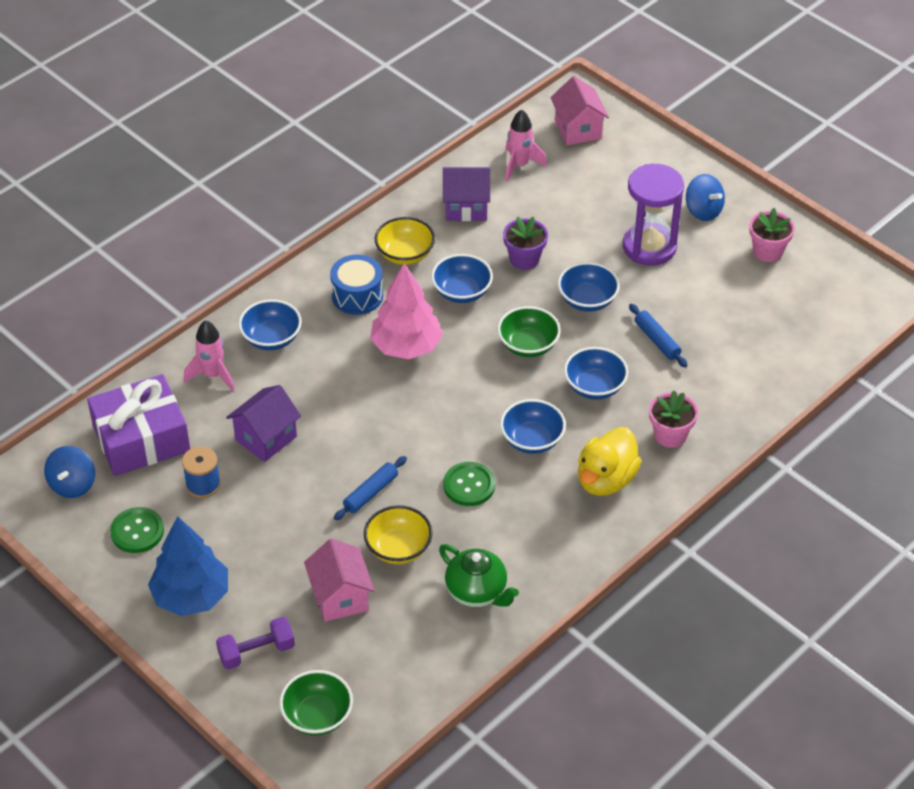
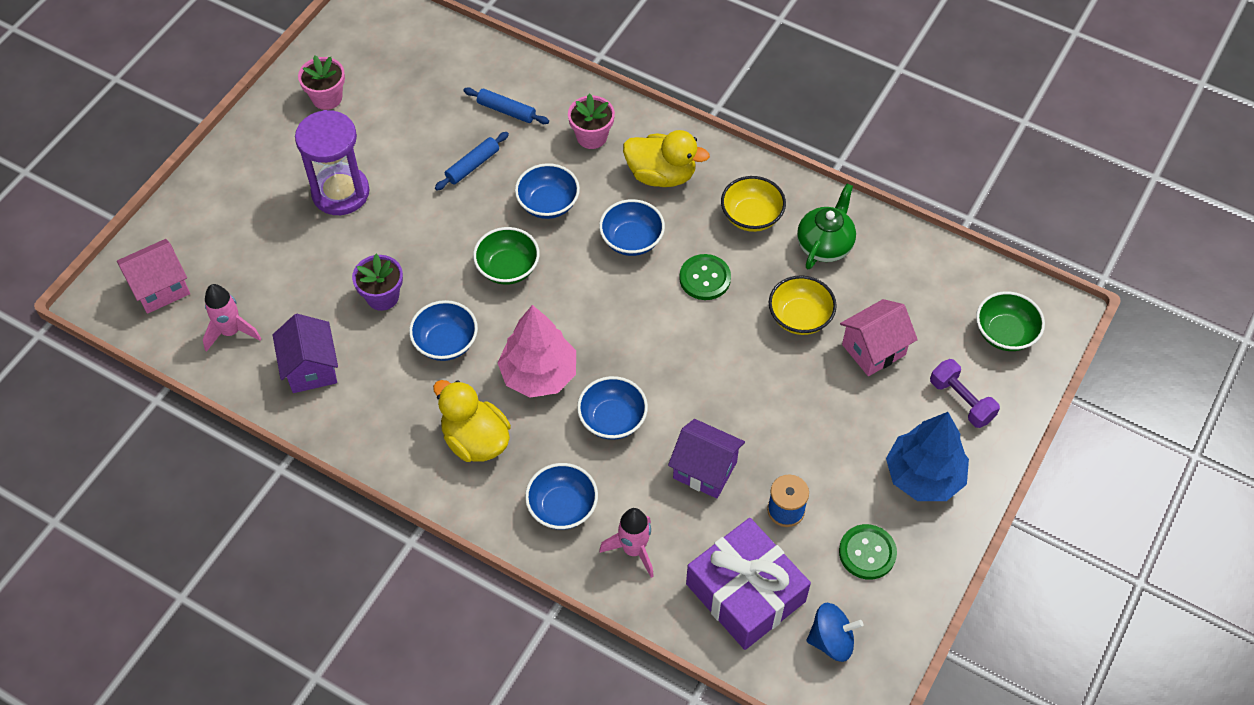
camera: 105 degrees left, 10 degrees up
blue drum [330,254,383,315] -> yellow duck [433,380,511,462]
blue rolling pin [334,456,407,520] -> blue rolling pin moved to [463,87,549,124]
yellow bowl [375,217,435,265] -> yellow bowl moved to [721,176,786,232]
blue bowl [558,262,620,312] -> blue bowl moved to [577,376,648,440]
blue spinning top [686,174,725,221] -> none

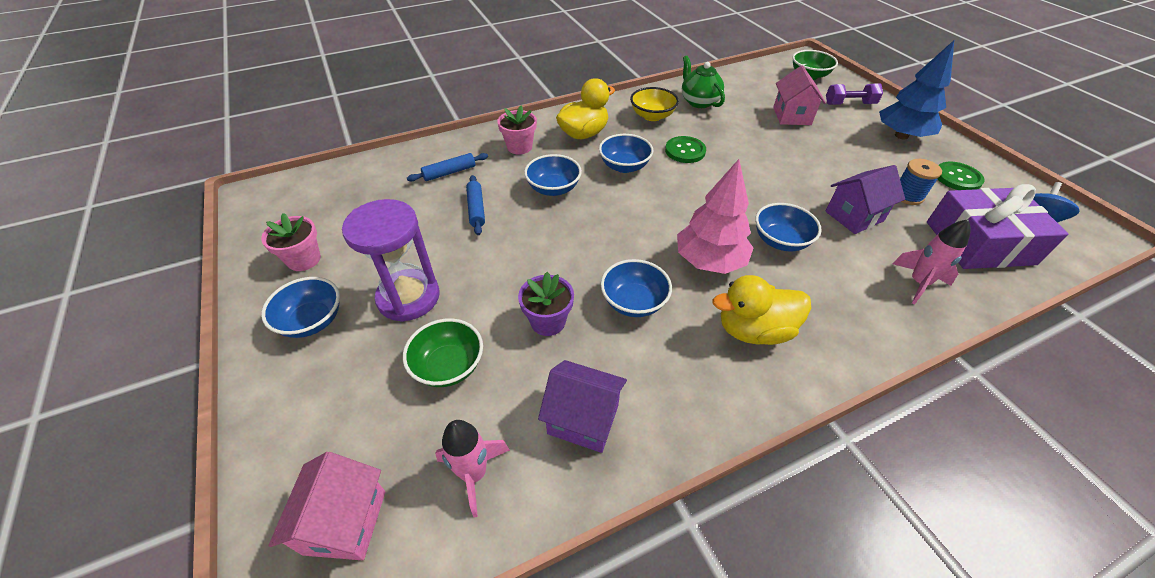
camera: 55 degrees left, 10 degrees down
green bowl [473,227,540,285] -> green bowl moved to [403,318,483,387]
blue bowl [525,463,598,530] -> blue bowl moved to [261,277,340,338]
yellow bowl [769,276,837,335] -> none

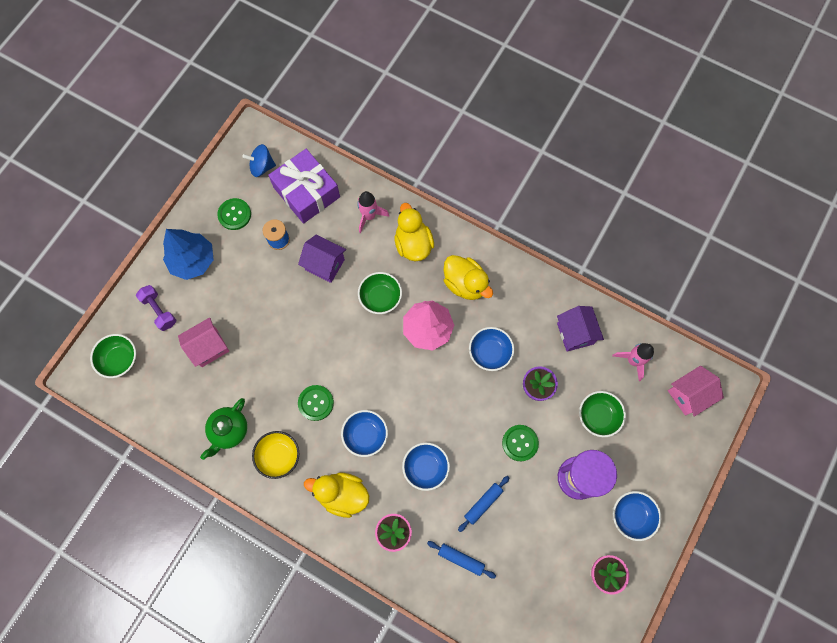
camera: 125 degrees left, 25 degrees up
blue bowl [755,203,822,251] -> green bowl [358,272,402,314]
none -> yellow duck [394,203,434,261]
none -> green button [502,425,539,461]

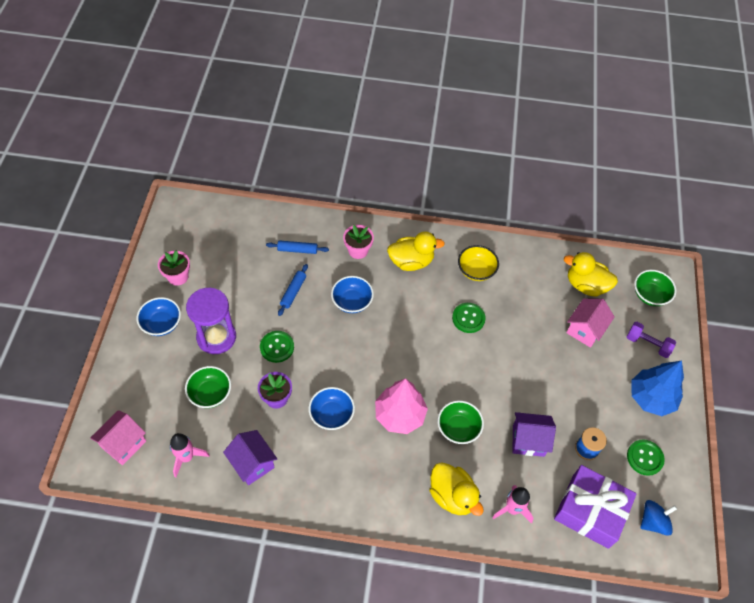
camera: 155 degrees right, 15 degrees down
green teapot [200,398,248,460] -> none
blue bowl [341,410,388,457] -> none
yellow duck [444,255,493,300] -> yellow duck moved to [564,252,618,297]

